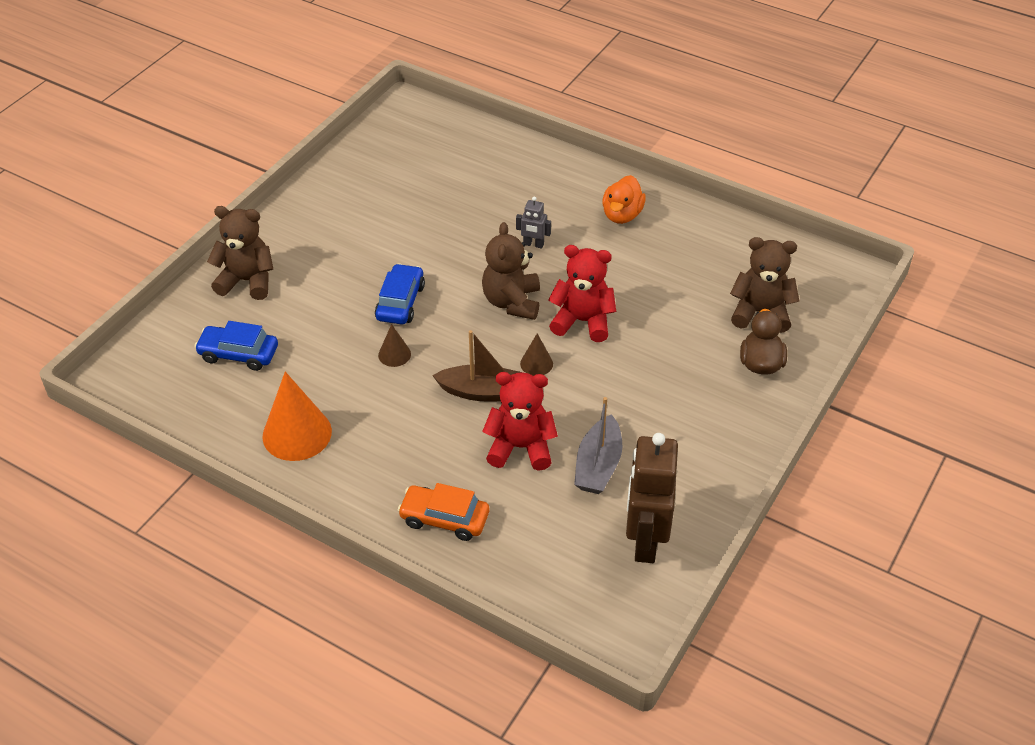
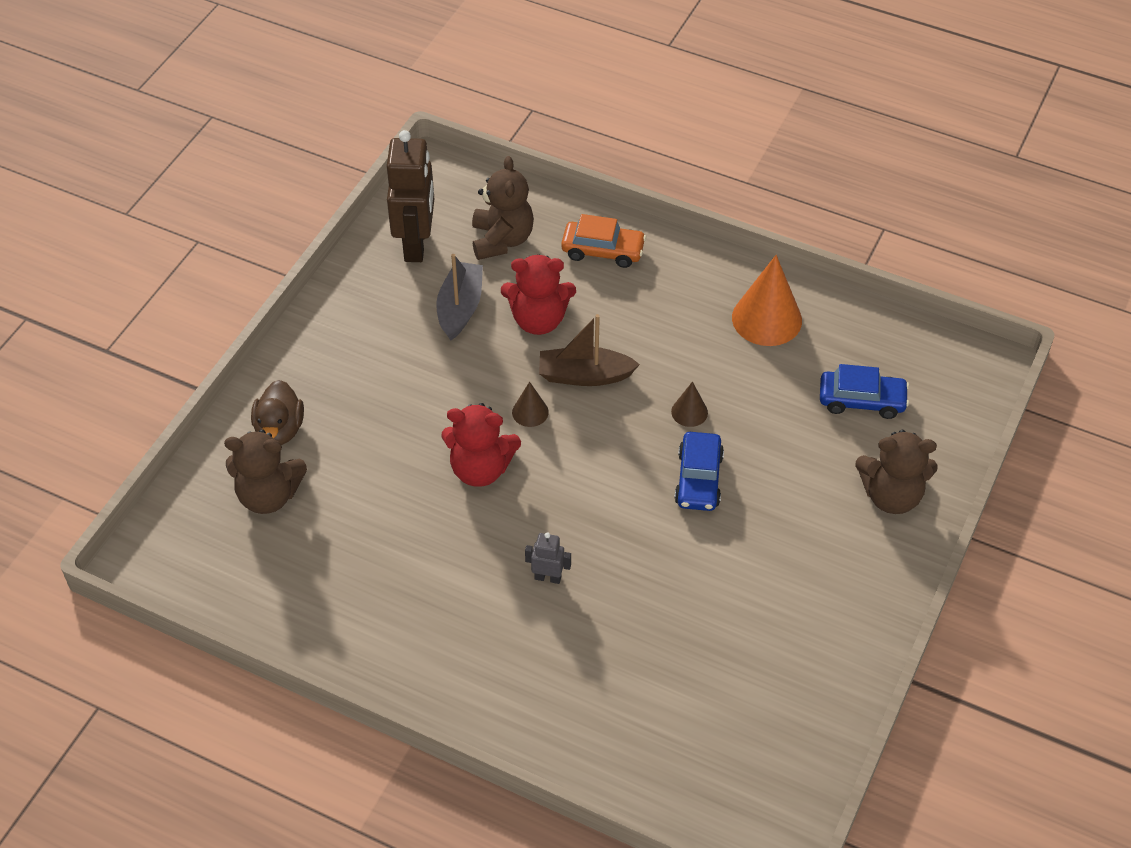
camera: 175 degrees right, 5 degrees up
brown teddy bear [482,222,540,320] -> brown teddy bear moved to [472,156,534,260]
orange duck [602,175,646,224] -> none

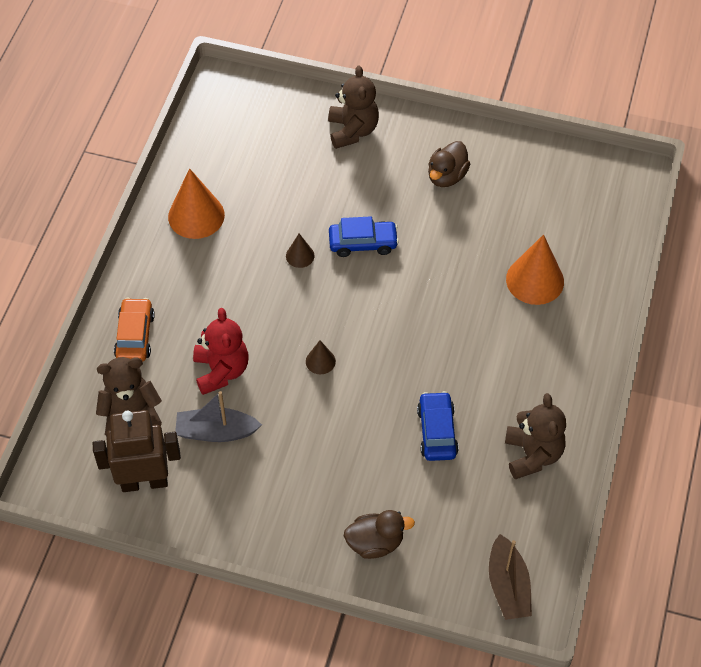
camera: 100 degrees left, 5 degrees up
brown teddy bear [224,429,307,514] -> brown teddy bear moved to [505,393,566,479]
red teddy bear [441,403,521,487] -> none
grey robot [525,532,571,584] -> none
brown boat [539,314,640,386] -> brown boat moved to [489,534,532,620]
blue car [820,364,909,419] -> blue car moved to [417,391,459,461]
none -> brown duck [428,141,470,187]
none -> orange cone [506,234,564,305]

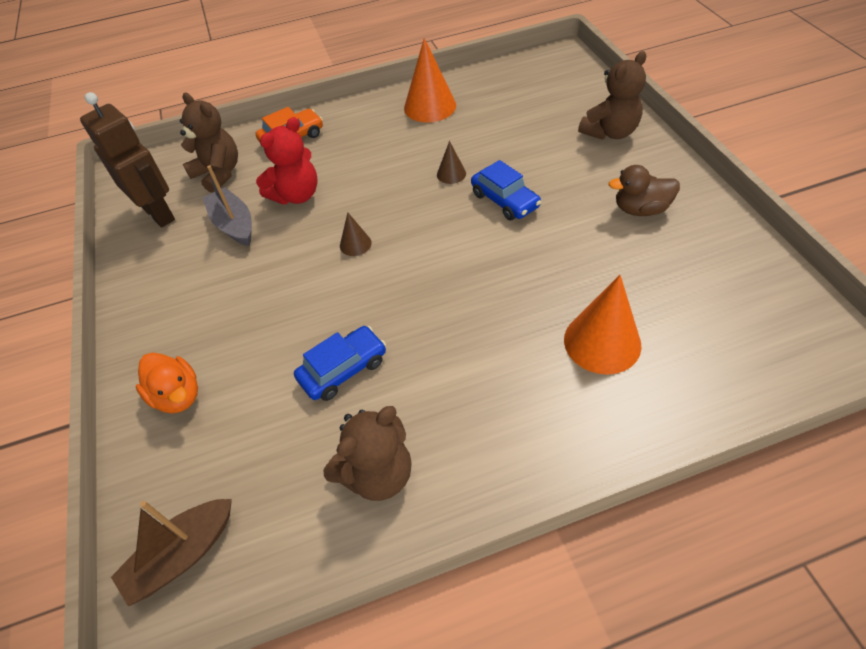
camera: 60 degrees right, 5 degrees down
brown duck [344,510,415,559] -> orange duck [136,352,198,413]

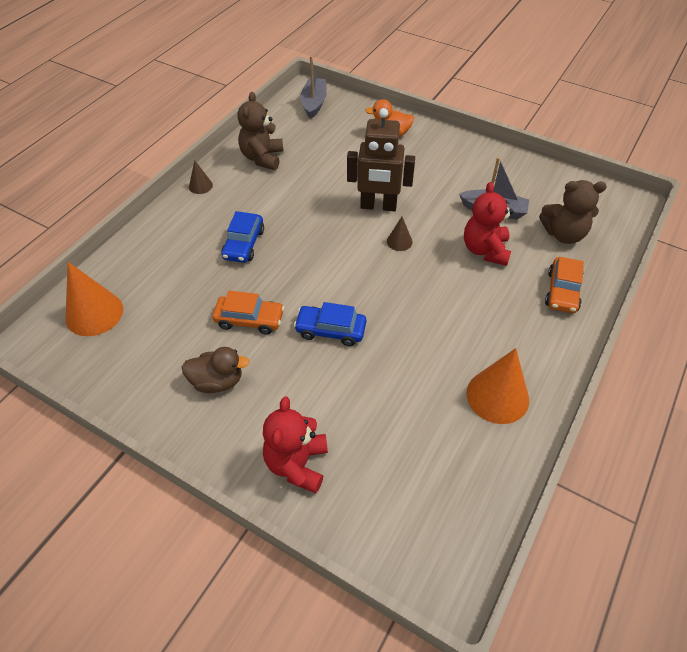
camera: 135 degrees right, 0 degrees up
brown robot [80,92,175,227] -> brown robot moved to [347,108,415,211]
brown boat [111,499,232,607] -> grey boat [300,56,327,119]
blue car [294,326,386,401] -> blue car moved to [221,211,264,263]
brown cone [437,141,466,184] -> brown cone moved to [189,160,213,194]
orange cone [564,275,641,374] -> orange cone moved to [66,262,123,336]
brown teddy bear [578,51,646,140] -> red teddy bear [263,396,328,493]
brown duck [609,165,680,216] -> brown duck turned 45 degrees clockwise [182,347,250,393]
none -> orange car [212,291,285,335]

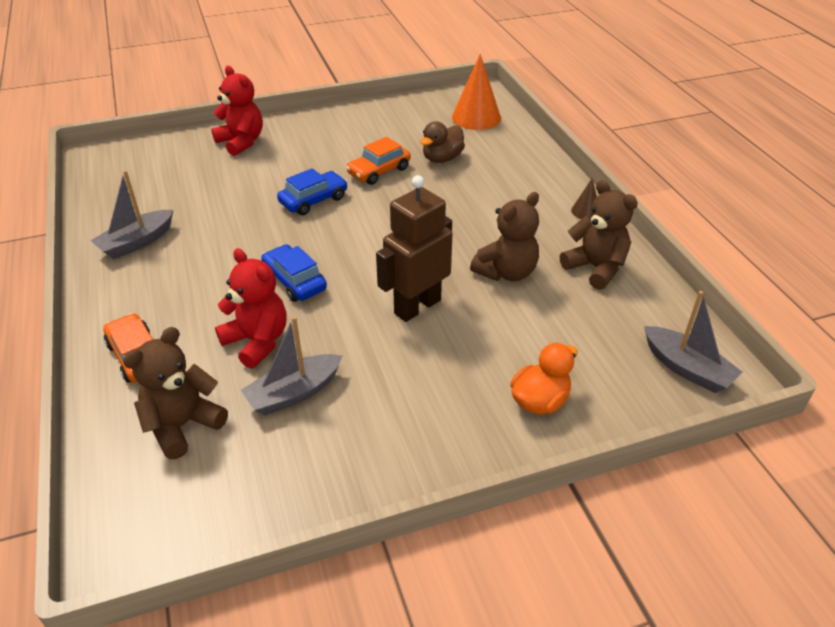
camera: 130 degrees right, 10 degrees down
brown duck [182,347,250,393] -> brown duck moved to [420,121,465,163]
blue car [221,211,264,263] -> blue car moved to [261,244,327,302]
brown cone [387,217,412,251] -> none
orange cone [467,348,529,424] -> grey boat [91,170,173,259]
none -> brown teddy bear [470,192,539,281]

